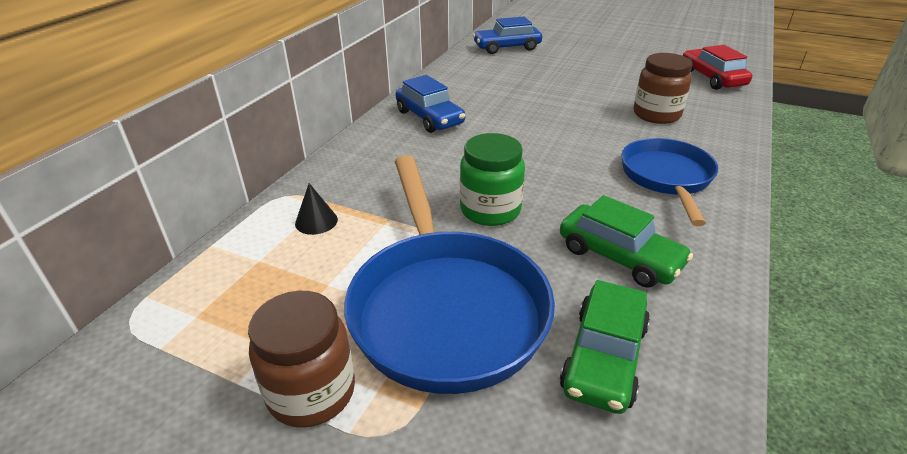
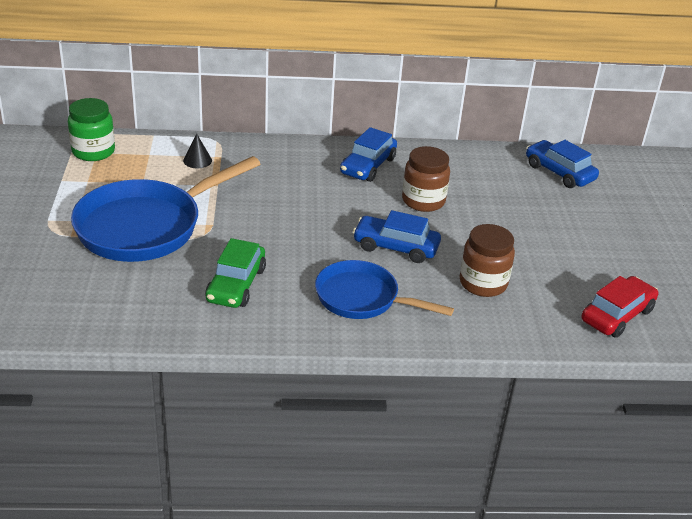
camera: 60 degrees right, 0 degrees up
brown jar [248,291,355,427] -> brown jar moved to [402,146,450,212]
green jar [460,133,525,226] -> green jar moved to [68,98,115,161]
green car [560,280,650,414] -> none
blue pan [621,138,718,226] -> blue pan turned 135 degrees counterclockwise [315,260,454,319]
none -> blue car [353,210,441,263]

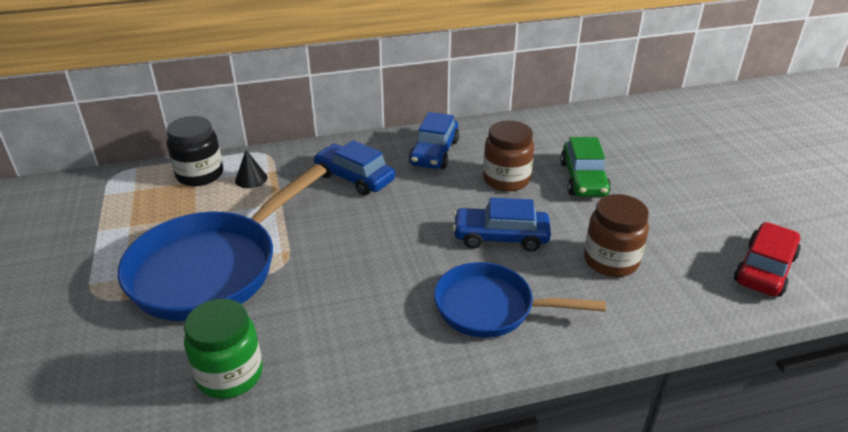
camera: 10 degrees left, 0 degrees up
green jar [68,98,115,161] -> green jar moved to [184,299,263,399]
green car [205,238,266,308] -> green car moved to [560,137,611,197]
blue car [526,140,599,188] -> blue car moved to [313,140,395,196]
none -> black jar [166,116,223,186]

